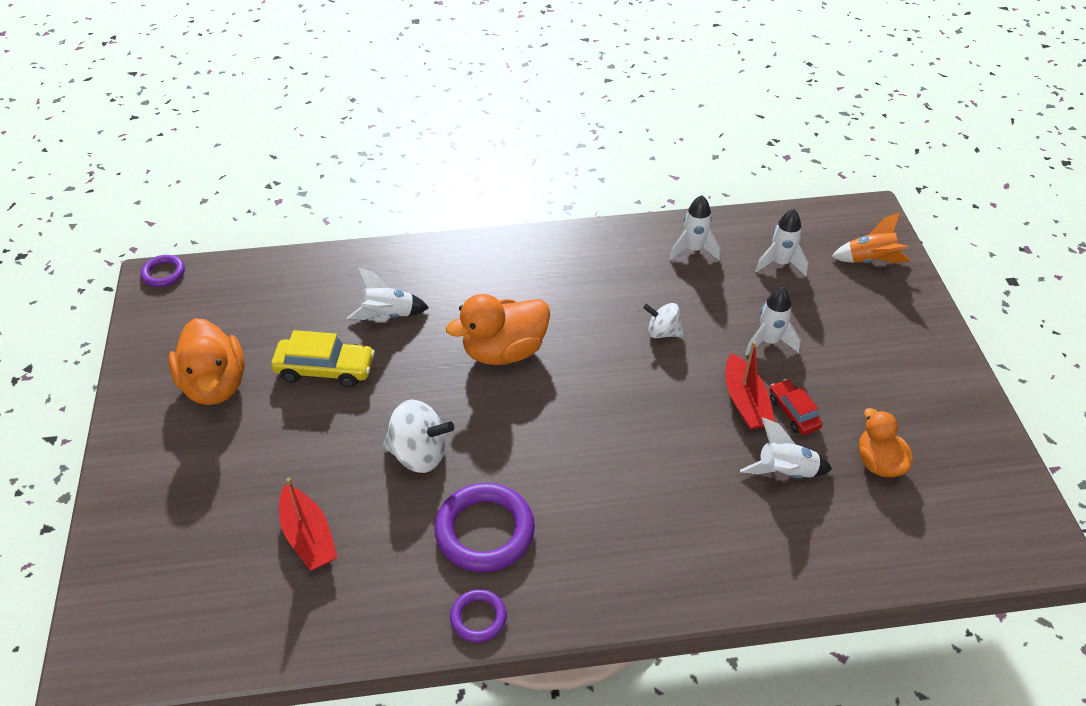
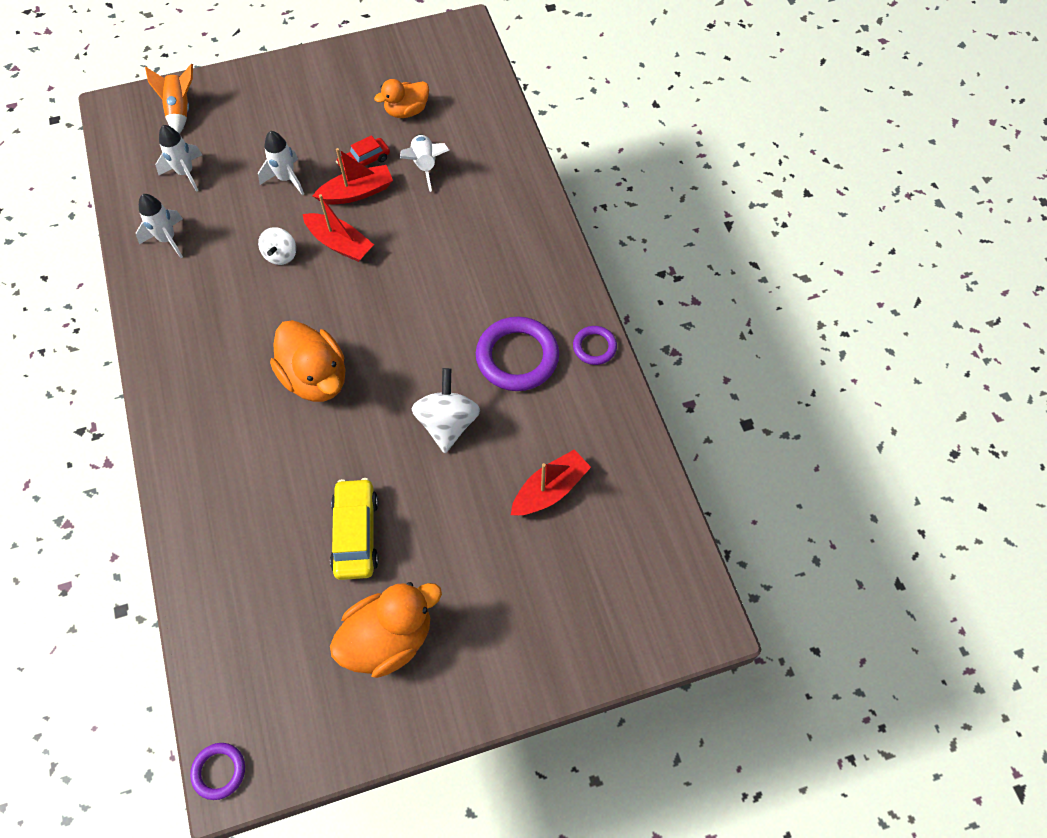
camera: 100 degrees left, 15 degrees up
white rocket [347,267,429,320] -> none
none -> red boat [303,194,374,262]

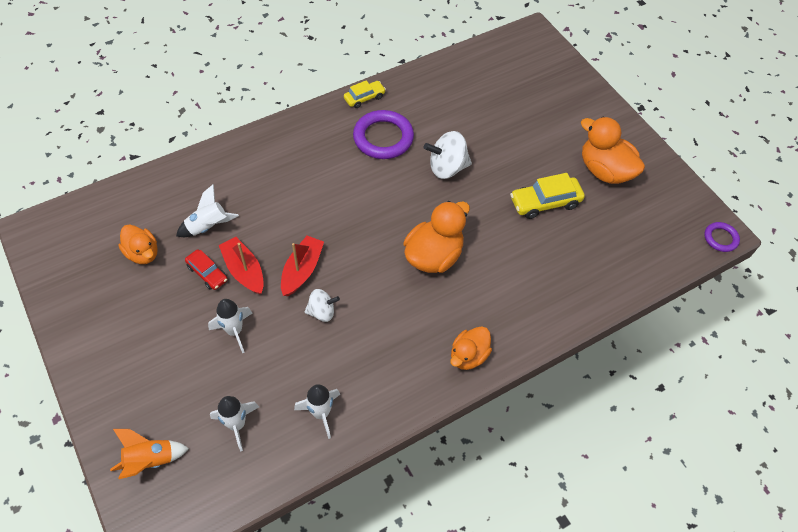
camera: 105 degrees left, 5 degrees down
red boat [511,450,591,516] -> none
purple ring [573,326,617,365] -> yellow car [344,80,386,108]
none -> orange duck [451,326,492,370]

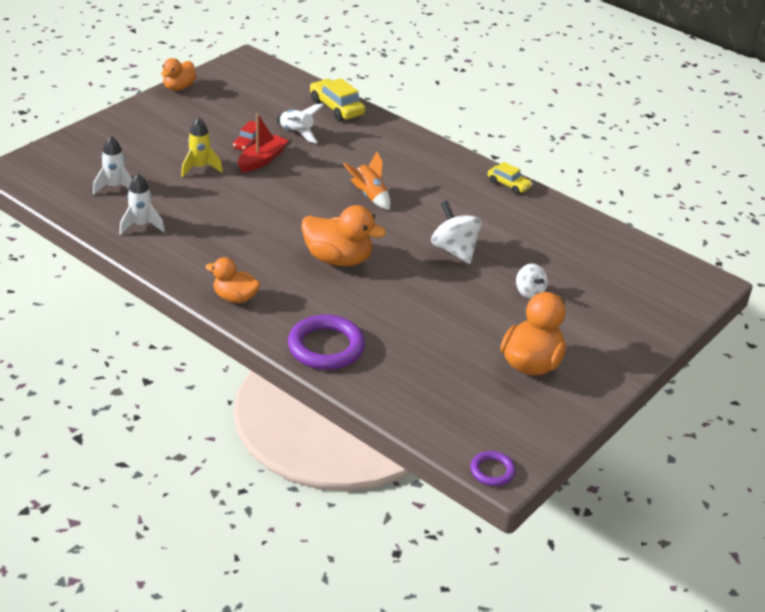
camera: 70 degrees right, 20 degrees down
orange rocket [110,429,189,479] -> orange rocket moved to [344,152,390,210]
orange duck [118,224,158,264] -> orange duck moved to [161,58,196,91]
white rocket [208,299,252,353] -> yellow rocket [181,117,223,177]
red boat [281,236,324,296] -> none
white spinning top [304,289,340,322] -> white spinning top moved to [516,264,548,299]
purple ring [353,110,414,159] -> purple ring moved to [288,315,365,370]
yellow car [510,173,585,219] -> yellow car moved to [310,78,365,121]

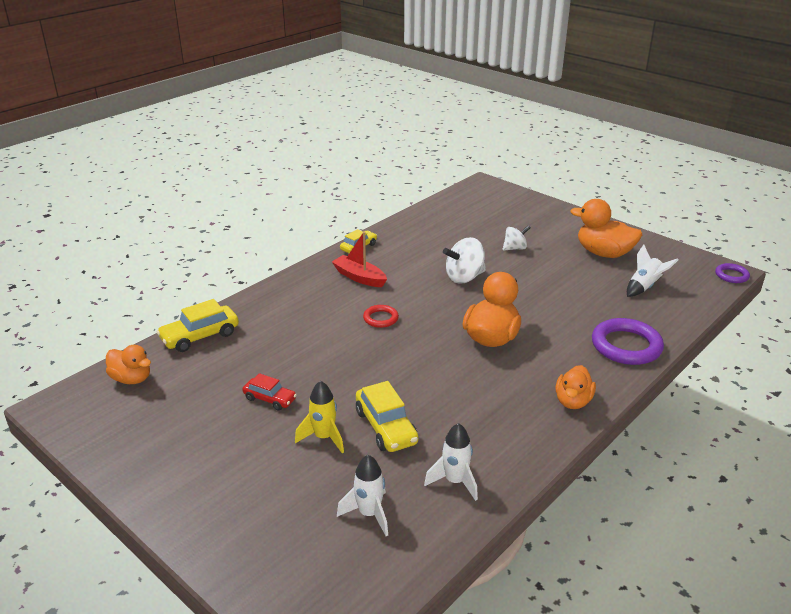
camera: 85 degrees left, 5 degrees down
orange duck [161,58,196,91] -> orange duck moved to [106,345,151,384]
red boat [238,114,288,173] -> red boat moved to [332,232,387,287]
white rocket [277,104,324,143] -> white rocket moved to [627,245,678,297]
orange rocket [344,152,390,210] -> red ring [363,305,399,328]
none -> yellow car [356,381,418,452]

